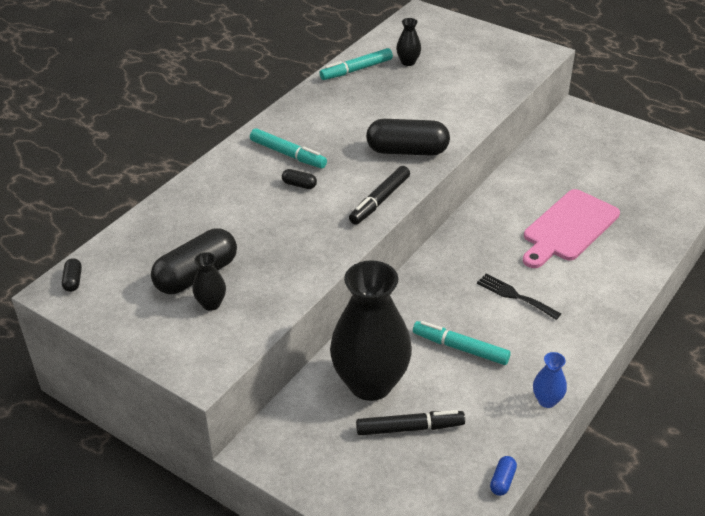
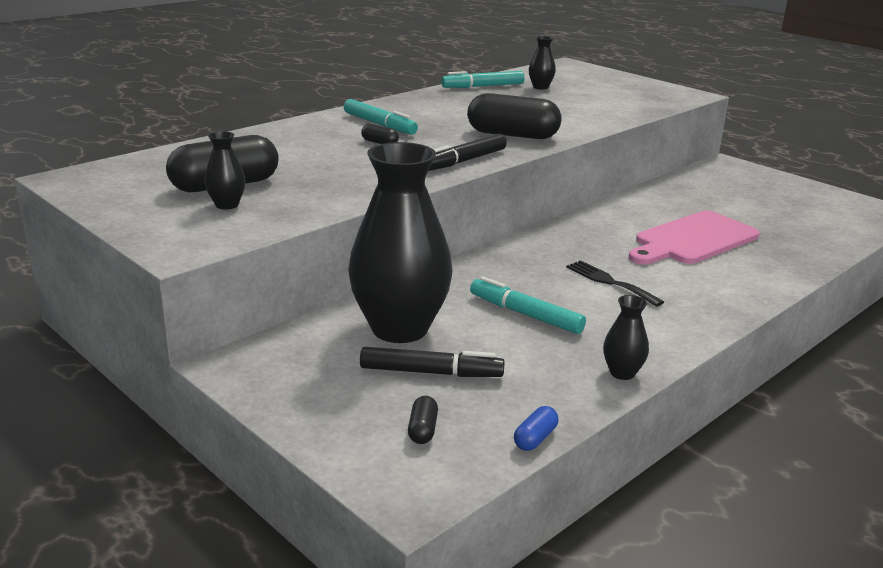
camera: 10 degrees right, 15 degrees down
black capsule [62,258,82,292] -> black capsule moved to [408,396,438,444]
blue vase [533,352,567,408] -> black vase [603,295,649,380]

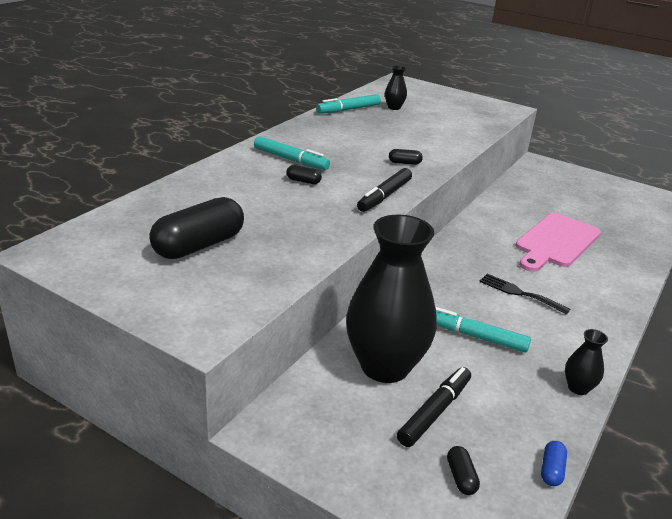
camera: 15 degrees left, 5 degrees up
black vase [204,131,246,210] -> none
black marker [360,347,505,377] -> black marker turned 45 degrees counterclockwise [397,367,471,447]
black capsule [467,93,561,139] -> black capsule [389,149,423,165], size x0.43

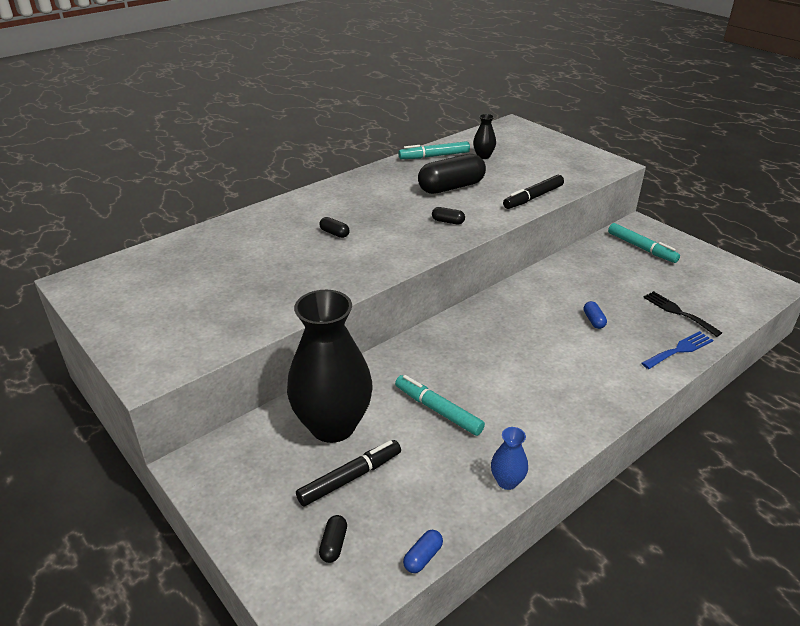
camera: 20 degrees right, 5 degrees up
black capsule [149,197,244,259] -> black capsule moved to [418,154,486,194]
turquoise marker [254,136,330,170] -> turquoise marker moved to [608,223,680,263]
black marker [357,168,412,212] -> black marker moved to [503,175,564,209]
black fork [479,274,570,315] -> black fork moved to [643,291,722,337]
pink cutting board [515,213,601,272] -> blue capsule [584,301,607,329]
black vase [565,329,608,395] -> blue vase [491,427,528,490]
none -> blue fork [642,331,713,369]

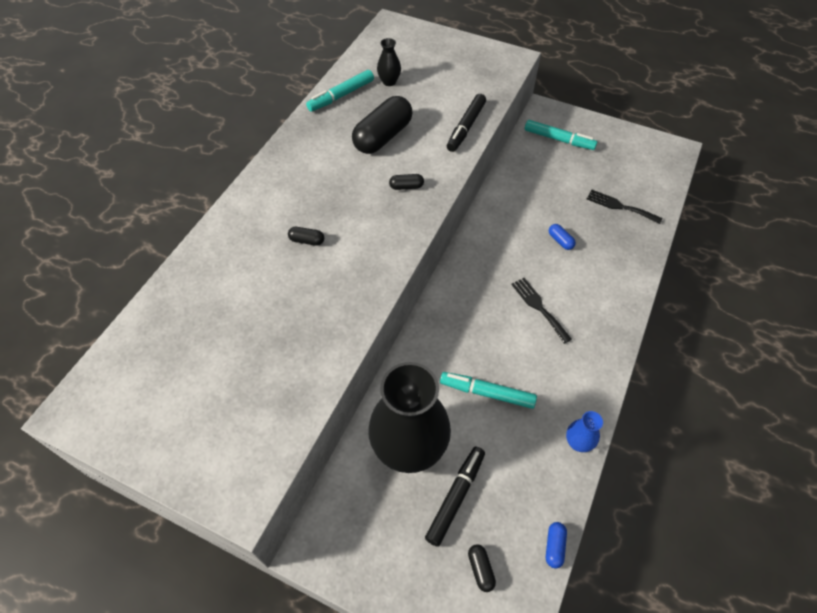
camera: 25 degrees left, 20 degrees up
blue fork [642,331,713,369] -> none
none -> black fork [511,278,572,344]

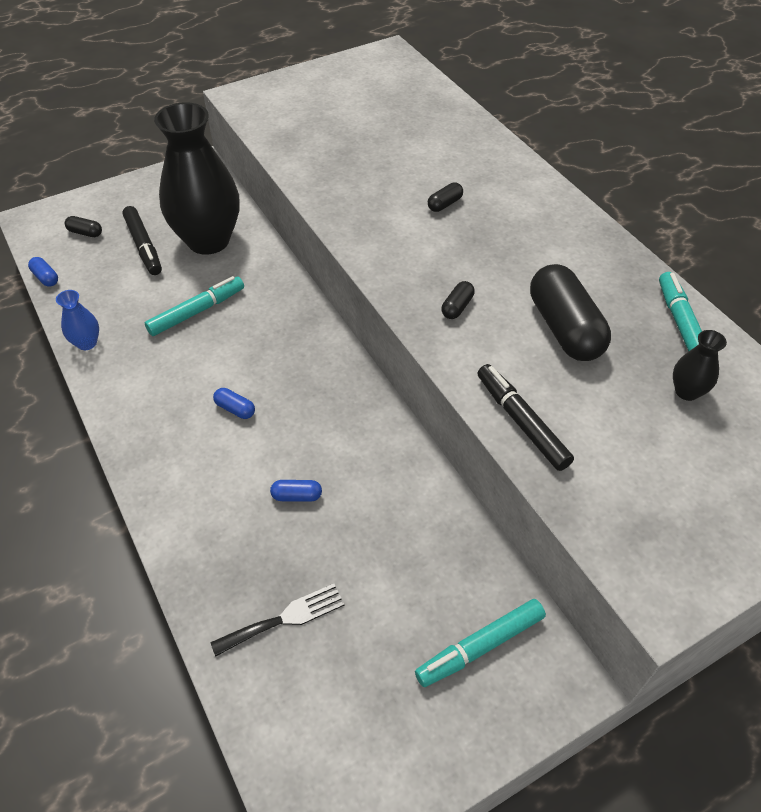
camera: 125 degrees right, 5 degrees down
black fork [511,278,572,344] -> blue capsule [213,388,255,419]

